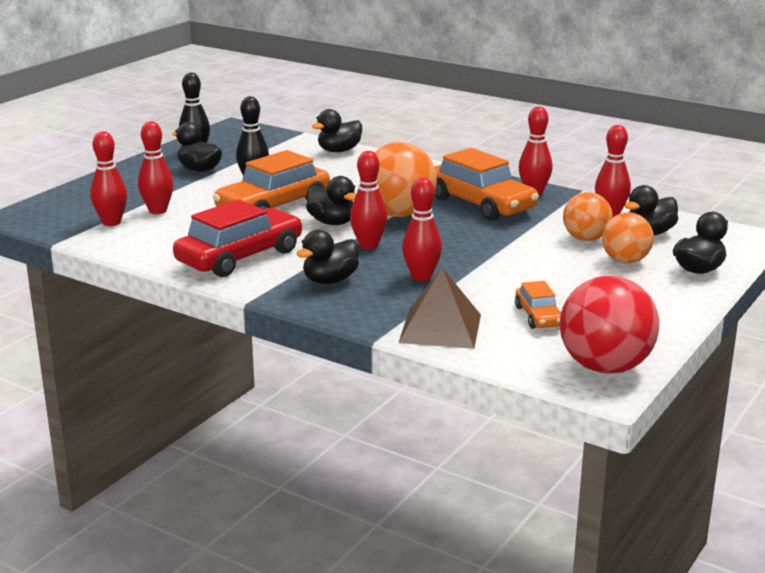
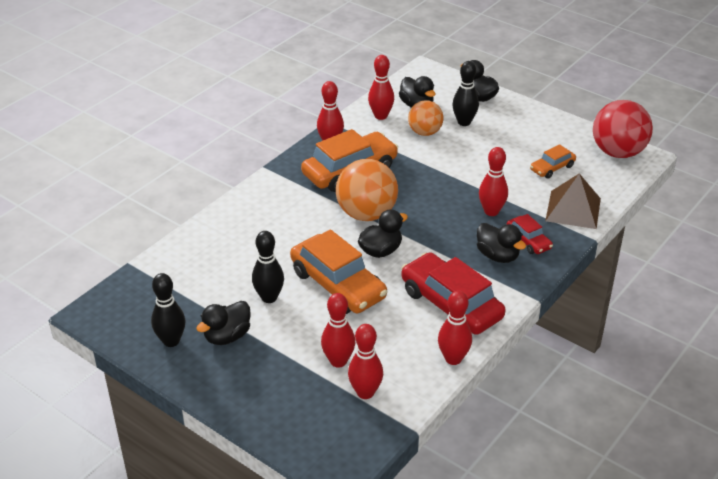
camera: 85 degrees left, 15 degrees up
black duck [312,109,362,152] -> none
red bowling pin [350,151,387,249] -> red bowling pin moved to [438,291,472,365]
orange car [515,281,561,329] -> orange car turned 150 degrees clockwise [530,144,576,179]
orange ball [602,212,654,263] -> black bowling pin [452,61,479,126]
none -> red car [506,214,553,254]

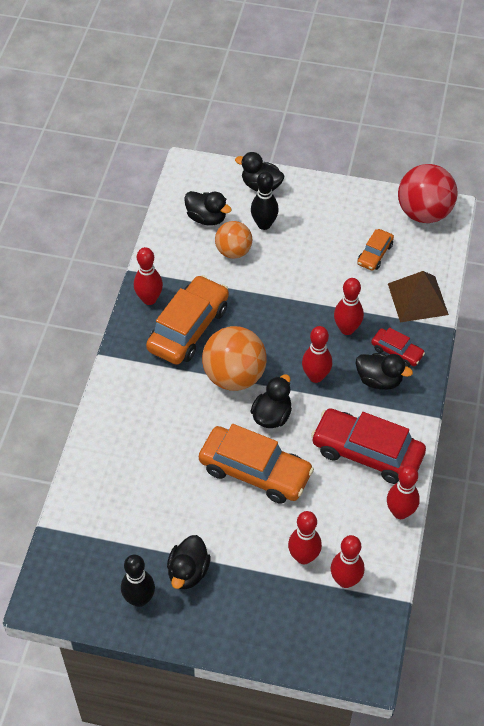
camera: 25 degrees left, 15 degrees up
black bowling pin [252,231,284,303] -> none
red bowling pin [368,55,394,120] -> red bowling pin moved to [302,326,332,383]

